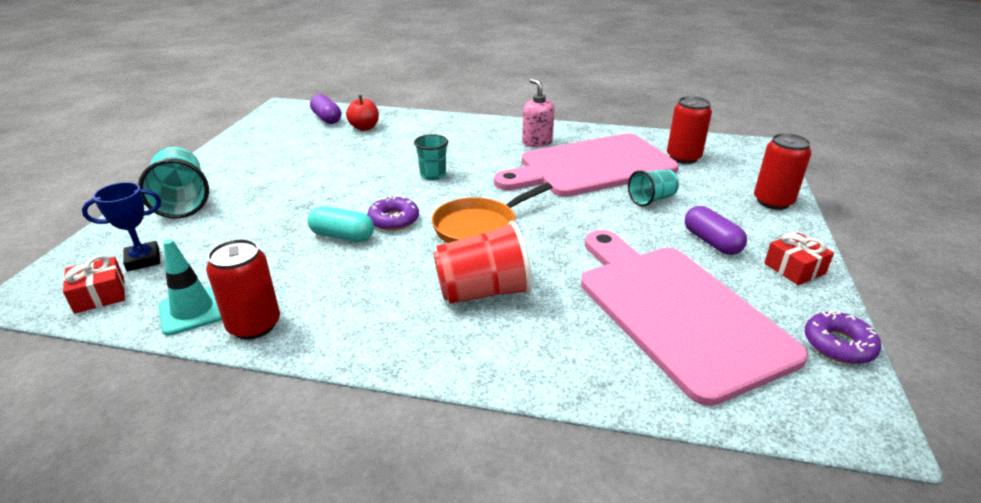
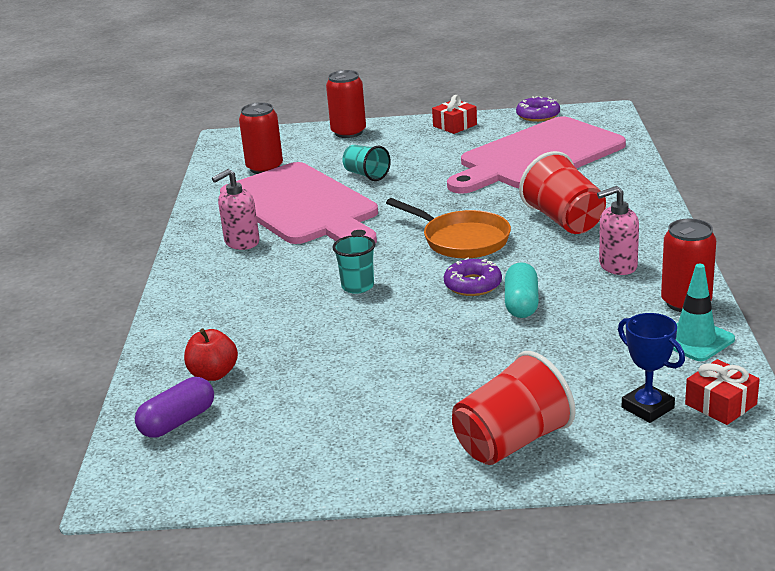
camera: 100 degrees left, 5 degrees down
turquoise cup [138,147,209,218] -> red cup [452,351,576,465]
purple capsule [685,206,747,255] -> none
none -> pink soap dispenser [597,186,639,275]

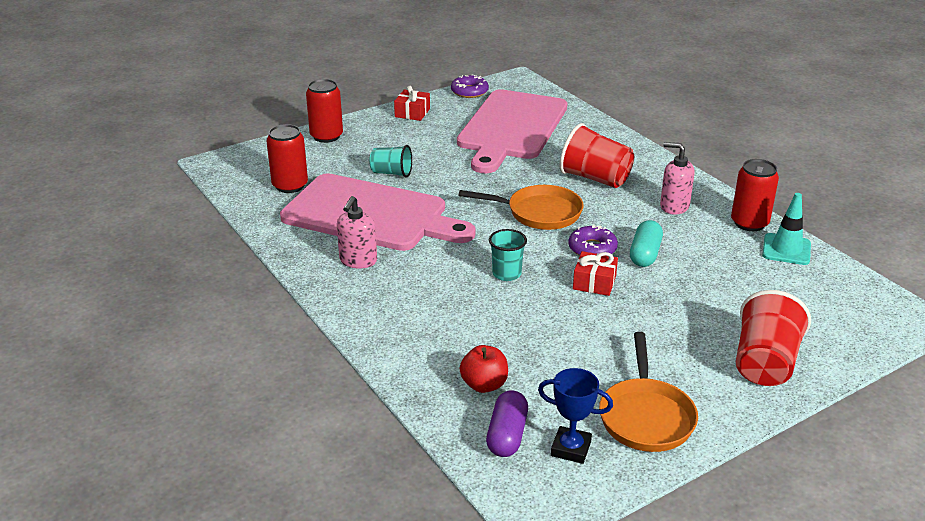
camera: 35 degrees left, 5 degrees up
turquoise capsule [505,262,539,318] -> turquoise capsule turned 45 degrees clockwise [630,220,663,267]
pink soap dispenser [597,186,639,275] -> pink soap dispenser turned 75 degrees clockwise [660,142,694,214]
blue trophy [618,313,685,423] -> blue trophy moved to [538,368,613,464]
red gift [685,359,760,425] -> red gift moved to [573,251,618,296]
none -> orange pan [599,332,698,452]

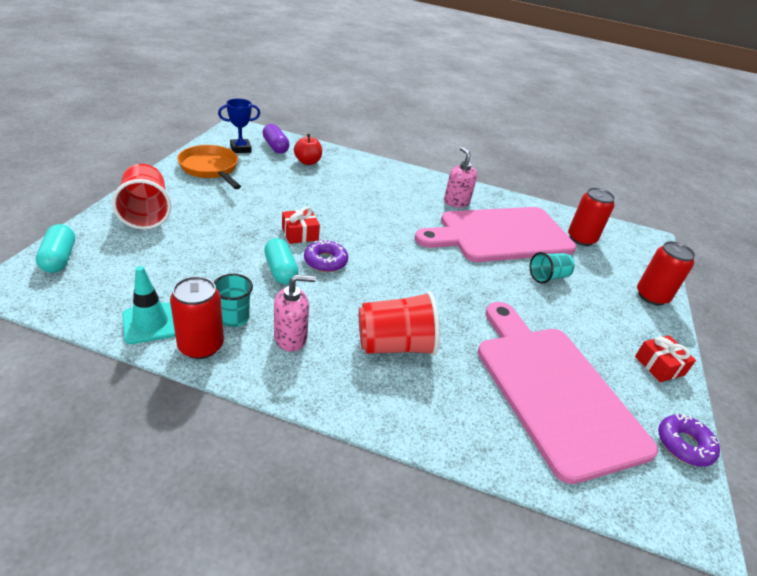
camera: 135 degrees right, 5 degrees up
orange pan [458,185,584,230] -> none
turquoise cup [489,229,527,281] -> turquoise cup moved to [214,274,253,327]
none -> turquoise capsule [36,224,75,273]

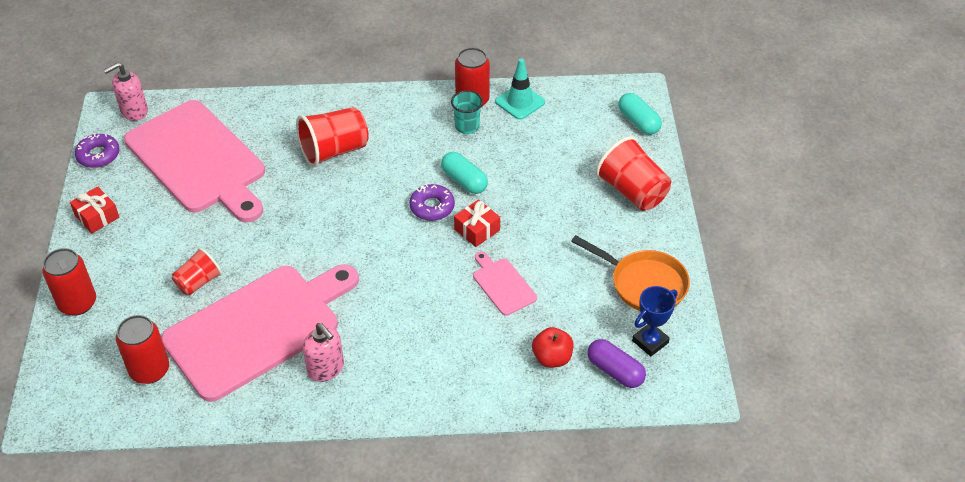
camera: 165 degrees right, 10 degrees up
pink soap dispenser [274,274,316,352] -> pink soap dispenser moved to [104,62,148,121]
turquoise cup [530,252,574,284] -> red cup [172,248,222,295]
none -> pink cutting board [473,251,537,316]

